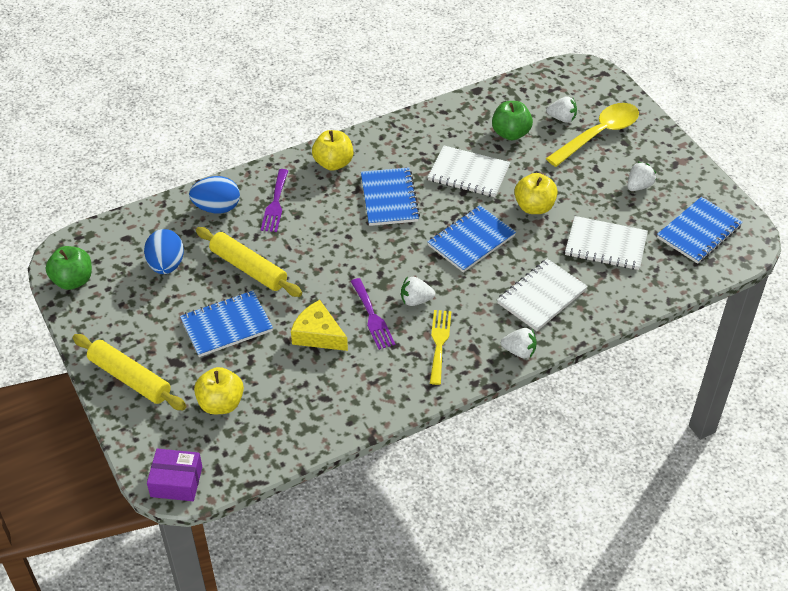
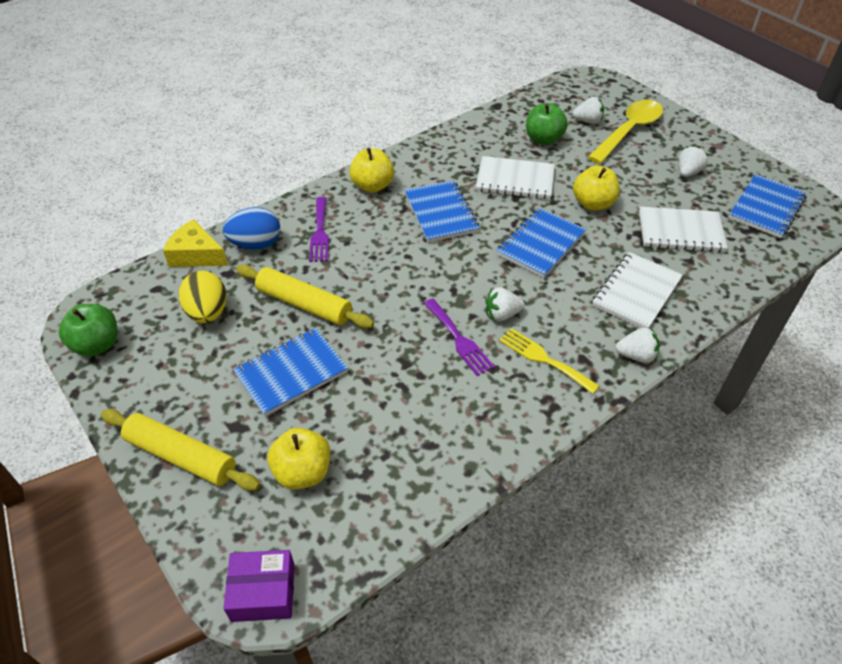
camera: 10 degrees left, 0 degrees up
blue egg [144,229,184,274] -> yellow egg [179,271,227,323]
yellow cheese [291,300,348,351] -> yellow cheese moved to [163,219,228,267]
yellow fork [430,310,451,385] -> yellow fork turned 45 degrees counterclockwise [499,328,599,394]

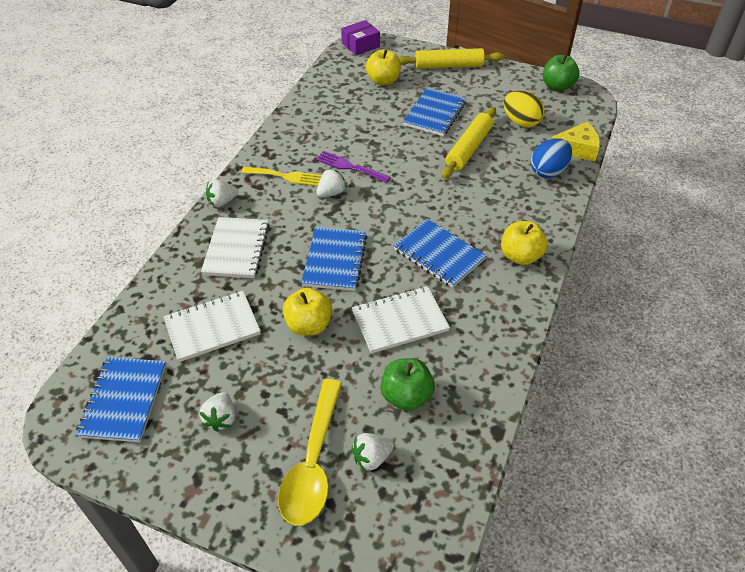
camera: 150 degrees right, 0 degrees up
yellow rolling pin [236,265,374,328] -> yellow rolling pin turned 60 degrees counterclockwise [442,107,496,179]
purple fork [309,197,329,262] -> none

